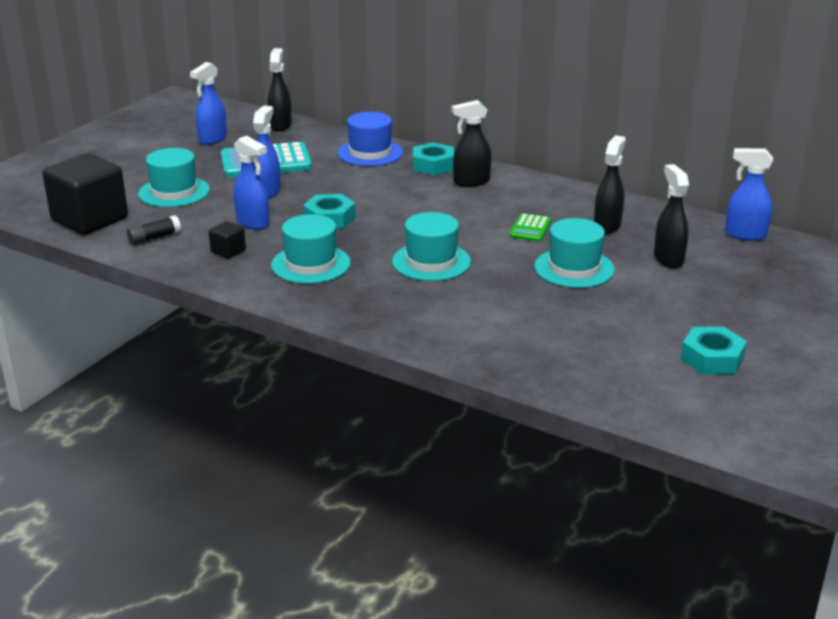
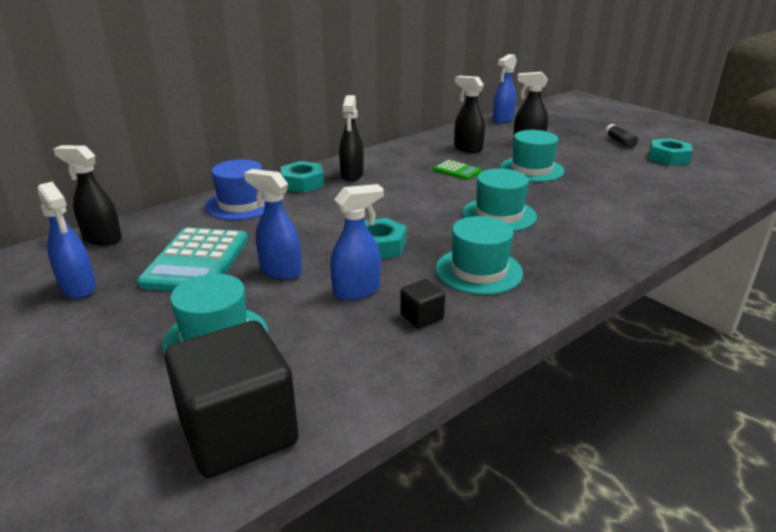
camera: 70 degrees left, 0 degrees up
black glue stick [127,215,181,245] -> black glue stick moved to [605,124,638,148]

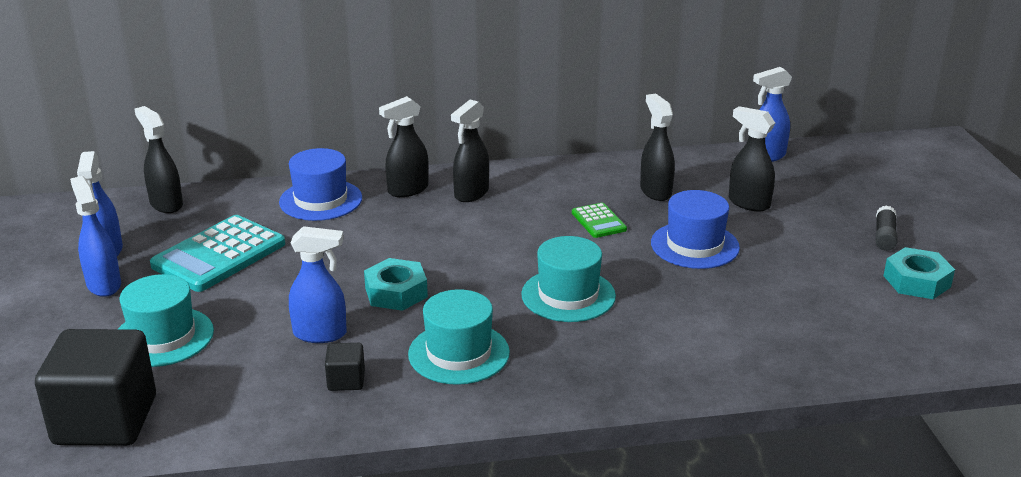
camera: 30 degrees right, 0 degrees up
blue spray bottle [244,169,302,280] -> blue spray bottle moved to [70,176,121,297]
turquoise nut [281,161,324,193] -> black spray bottle [379,96,429,197]
turquoise hat [500,130,565,182] -> blue hat [651,190,740,269]

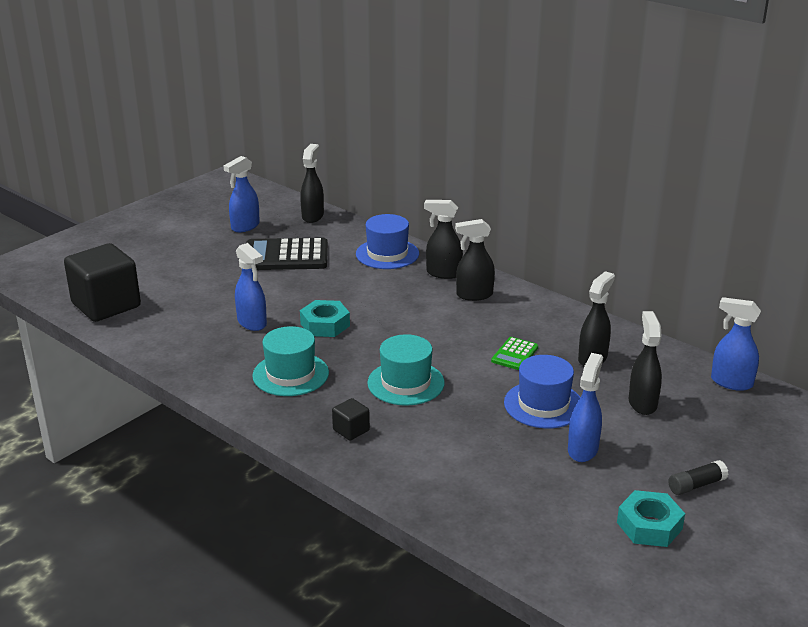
camera: 50 degrees right, 0 degrees up
blue spray bottle [70,176,121,297] -> blue spray bottle moved to [568,353,603,462]
turquoise hat [118,274,214,367] -> none
turquoise calculator [150,215,285,292] -> black calculator [246,237,328,270]
black cube [325,343,365,391] -> black cube moved to [332,398,370,441]

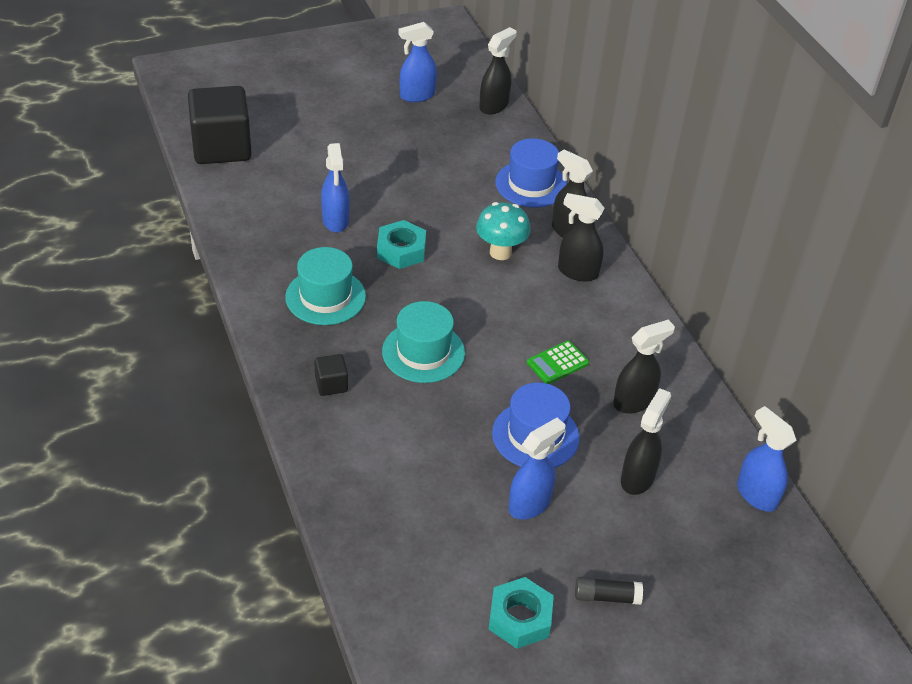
camera: 25 degrees right, 15 degrees up
black calculator [246,237,328,270] -> none
none -> turquoise mushroom [476,202,530,260]

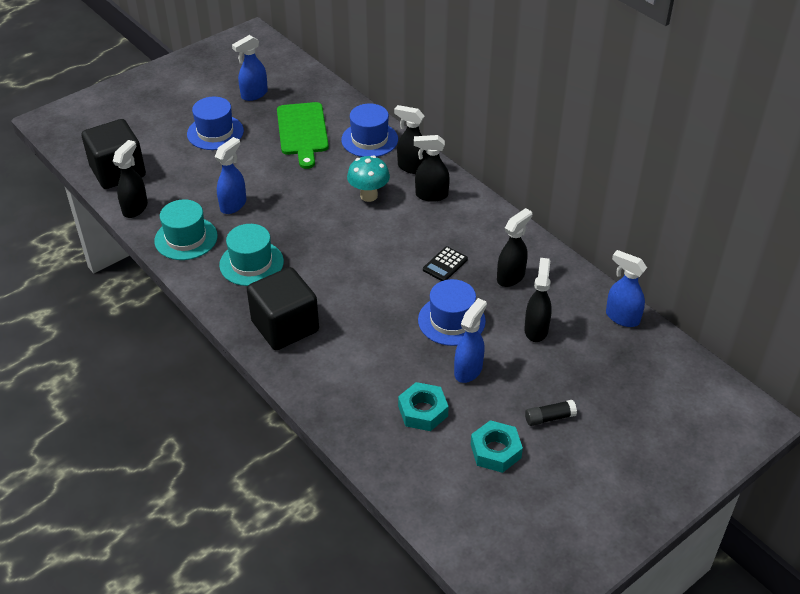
camera: 15 degrees left, 0 degrees up
black cube [314,354,348,396] -> black cube [247,267,319,350], size x2.30
blue spray bottle [321,143,350,233] -> blue spray bottle turned 120 degrees counterclockwise [215,137,246,214]
turquoise nut [377,220,426,269] -> turquoise nut moved to [398,382,449,431]
turquoise hat [382,301,465,383] -> turquoise hat moved to [154,199,218,260]
black spray bottle [479,27,517,114] -> black spray bottle moved to [113,140,148,218]
green calculator [527,341,589,384] -> black calculator [423,246,468,281]
none -> blue hat [187,97,244,150]
none -> green cutting board [277,102,329,169]

